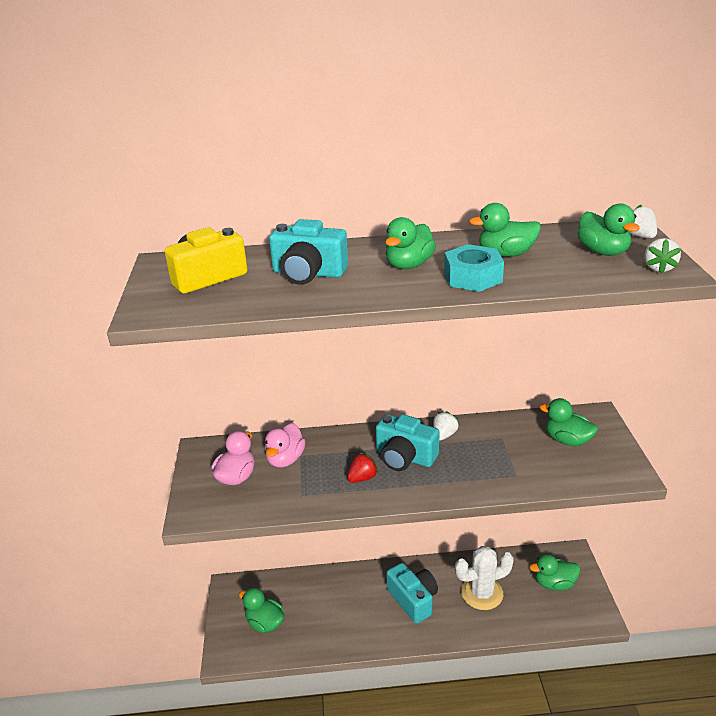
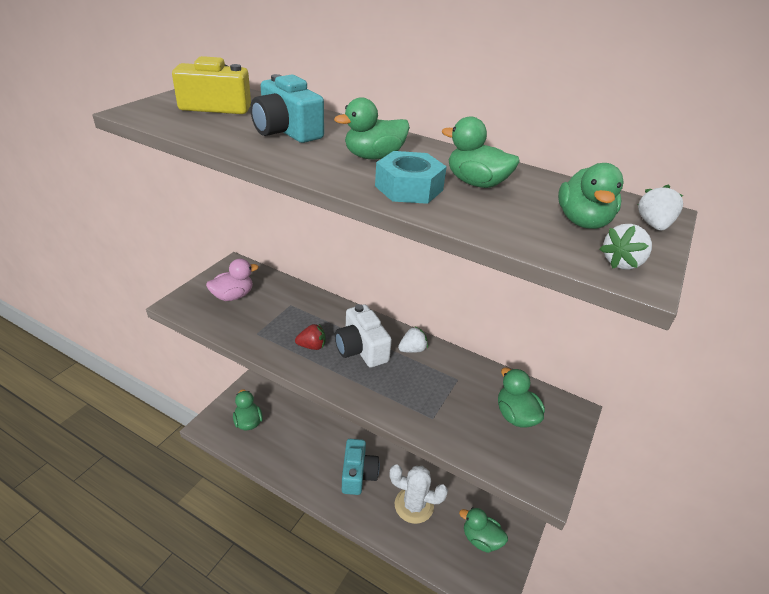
camera: 30 degrees right, 5 degrees up
pink duck [265,423,306,468] -> none
turquoise camera [376,414,440,471] -> white camera [335,304,392,368]

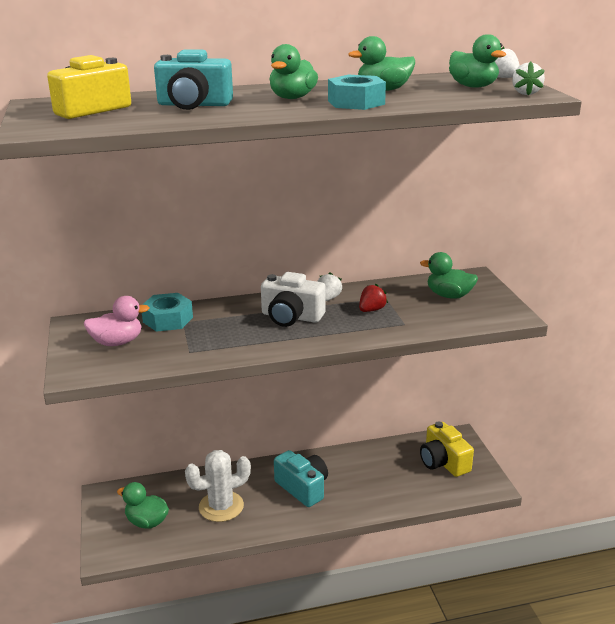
camera: 40 degrees left, 10 degrees down
pink duck [206,259,259,301] -> pink duck turned 60 degrees clockwise [83,296,150,346]
red strawberry [295,324,326,350] -> red strawberry moved to [359,284,388,312]
white cactus [389,464,448,524] -> white cactus moved to [185,450,251,522]
green duck [459,507,508,553] -> yellow camera [420,421,474,477]
none -> turquoise nut [142,293,193,332]

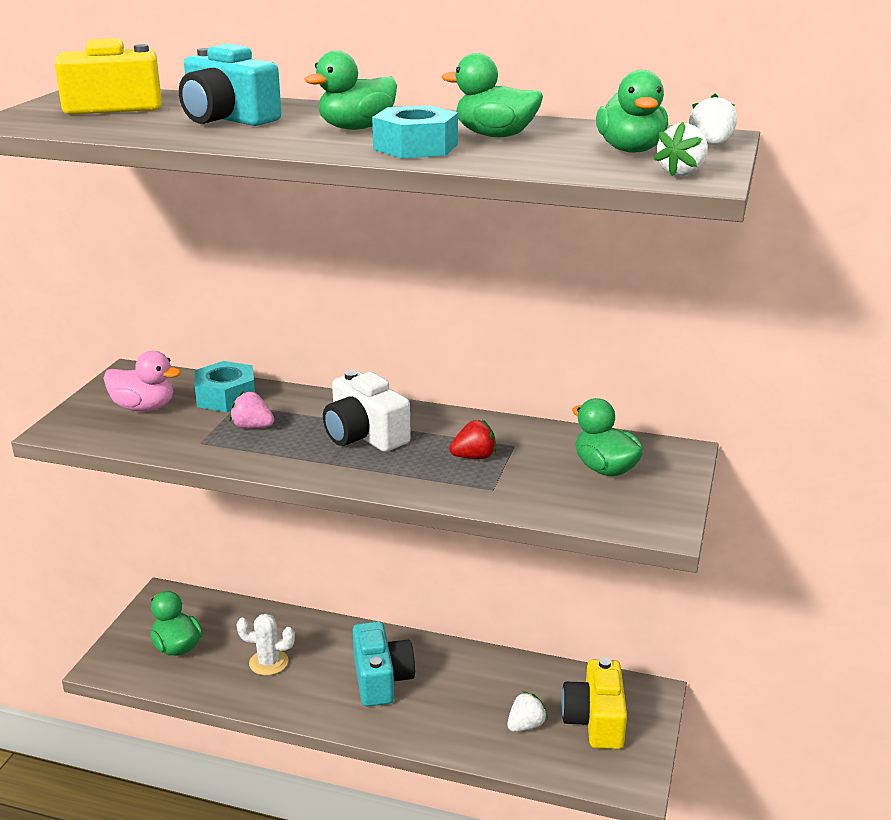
camera: 30 degrees right, 0 degrees up
white cactus [185,450,251,522] -> white cactus [236,613,295,675], size x0.64
white strawberry [317,272,342,301] -> white strawberry moved to [507,691,548,732]
none -> pink strawberry [229,391,274,428]

